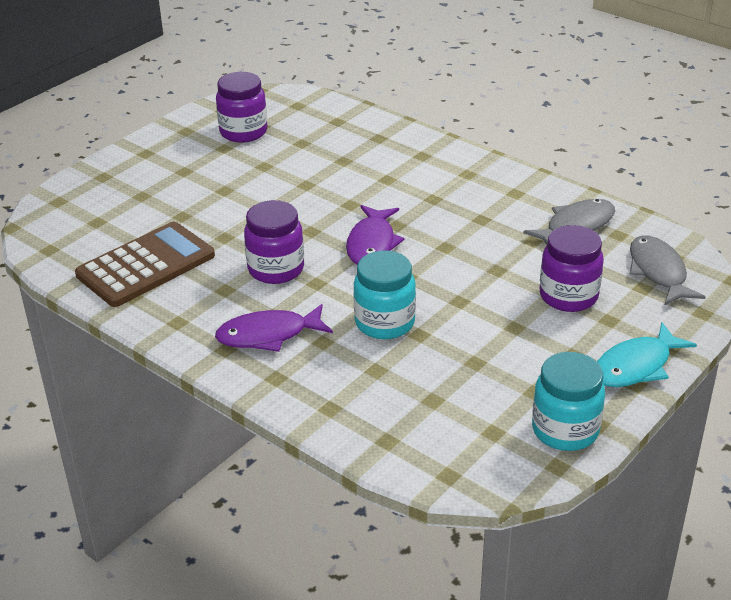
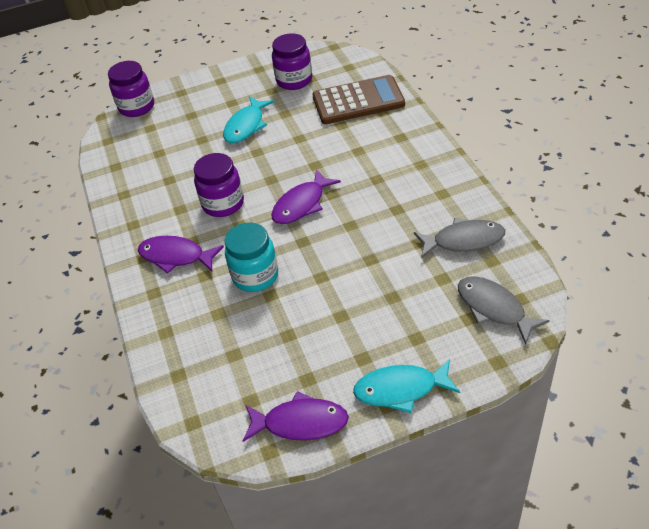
camera: 35 degrees right, 10 degrees up
brown calculator [75,222,215,307] -> brown calculator moved to [312,75,405,124]
turquoise jar [532,352,605,451] -> purple fish [242,391,349,442]
purple jar [540,225,604,312] -> purple jar moved to [108,61,154,117]
grey fish [630,235,705,306] -> grey fish turned 60 degrees counterclockwise [458,276,550,345]
none -> turquoise fish [223,96,274,143]

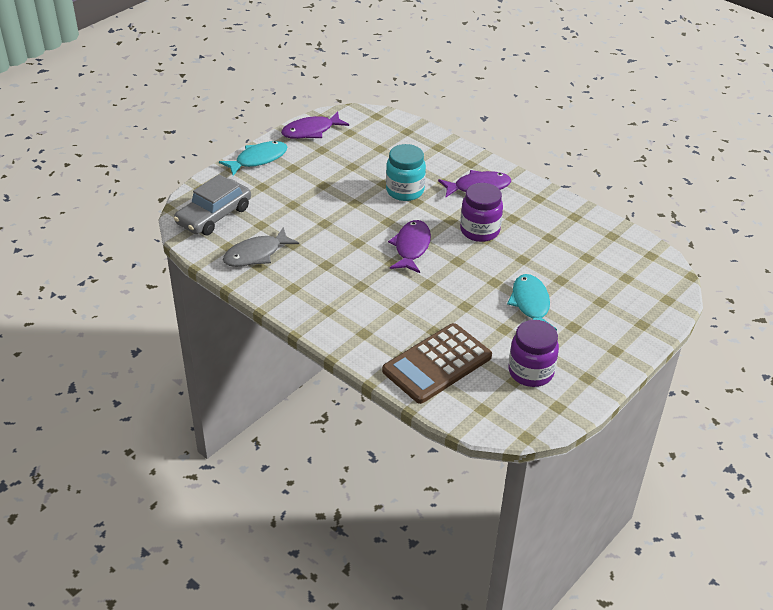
camera: 145 degrees right, 5 degrees down
purple jar [108,61,154,117] -> none
grey fish [458,276,550,345] -> grey car [174,174,251,235]

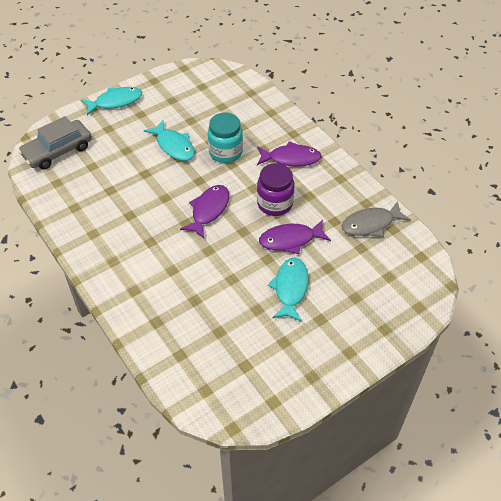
camera: 15 degrees right, 10 degrees up
grey fish [223,227,299,267] -> grey fish moved to [342,201,411,237]
purple fish [281,111,349,139] -> purple fish moved to [259,219,331,254]
brown calculator [382,323,492,404] -> none
purple jar [508,320,559,387] -> none
none -> turquoise fish [143,120,195,161]

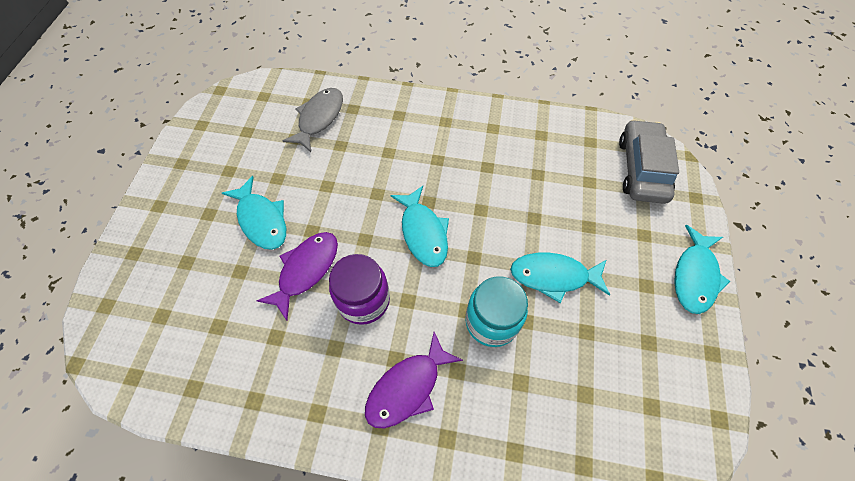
camera: 135 degrees right, 10 degrees up
purple fish [180,185,229,238] -> turquoise fish [390,186,449,267]
grey fish [342,201,411,237] -> grey fish moved to [283,88,343,152]

